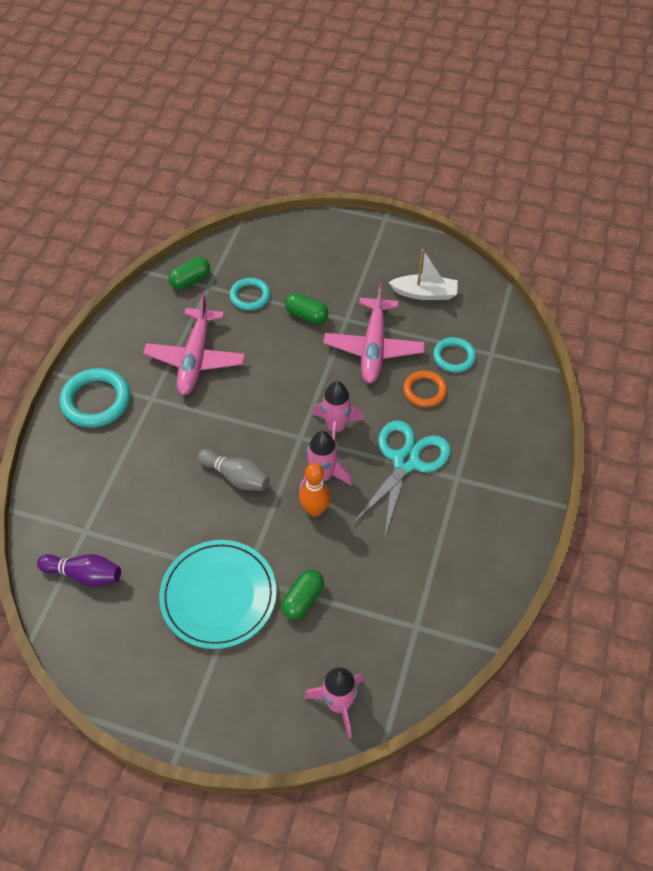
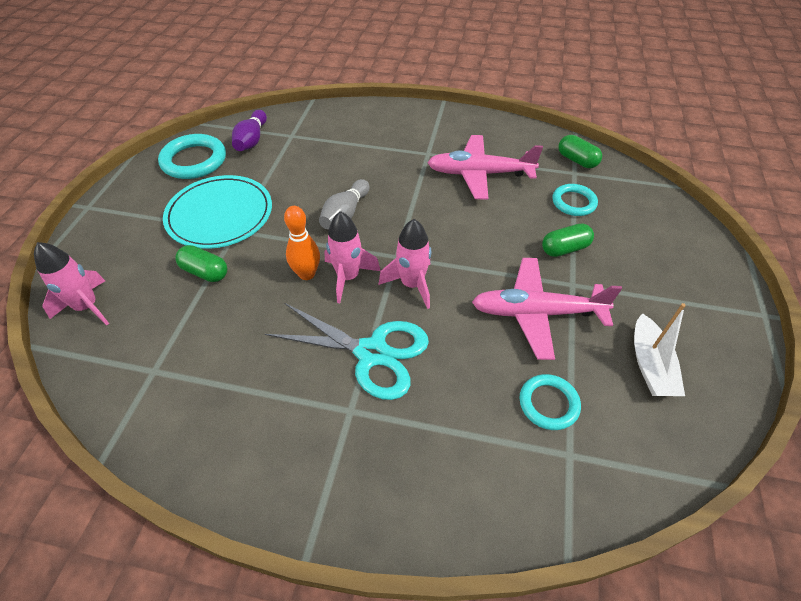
camera: 85 degrees right, 5 degrees down
turquoise ring [60,368,130,428] -> turquoise ring moved to [158,134,226,179]
green capsule [285,293,328,324] -> green capsule turned 45 degrees clockwise [542,223,594,257]
orange ring [403,370,447,407] -> none

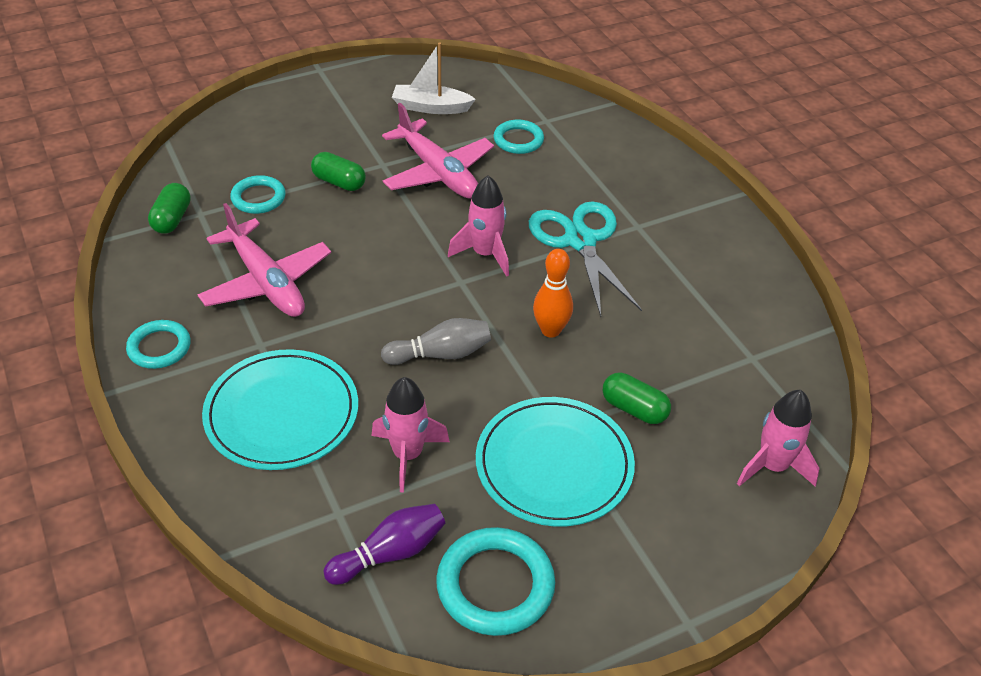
camera: 130 degrees left, 5 degrees down
green capsule [176,245,227,282] -> green capsule turned 45 degrees counterclockwise [603,373,671,424]
pink rocket [324,211,381,303] -> pink rocket moved to [371,377,450,493]
white boat [634,303,686,396] -> white boat turned 135 degrees counterclockwise [392,42,476,114]
none -> turquoise ring [126,320,191,369]
none -> turquoise plate [202,349,358,470]

